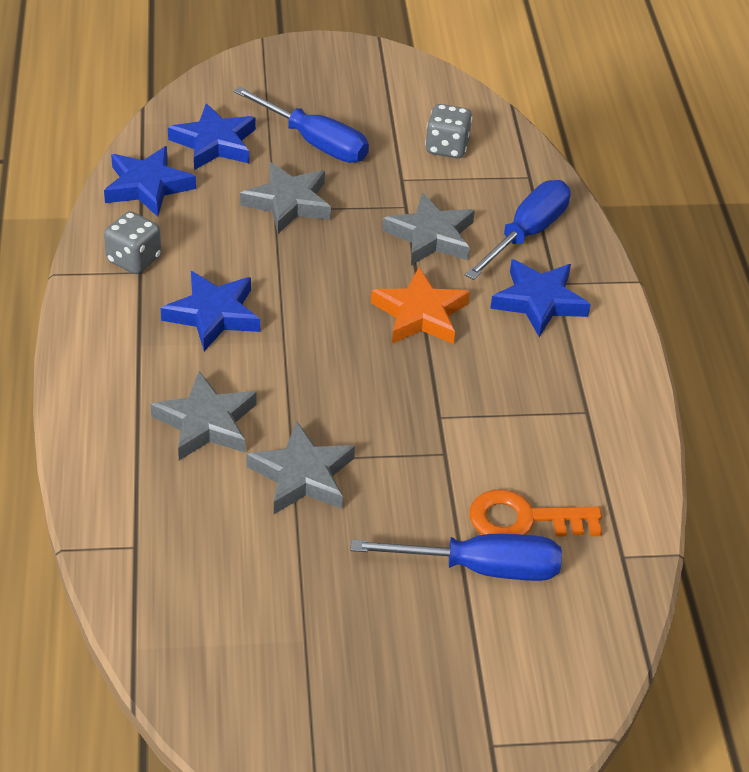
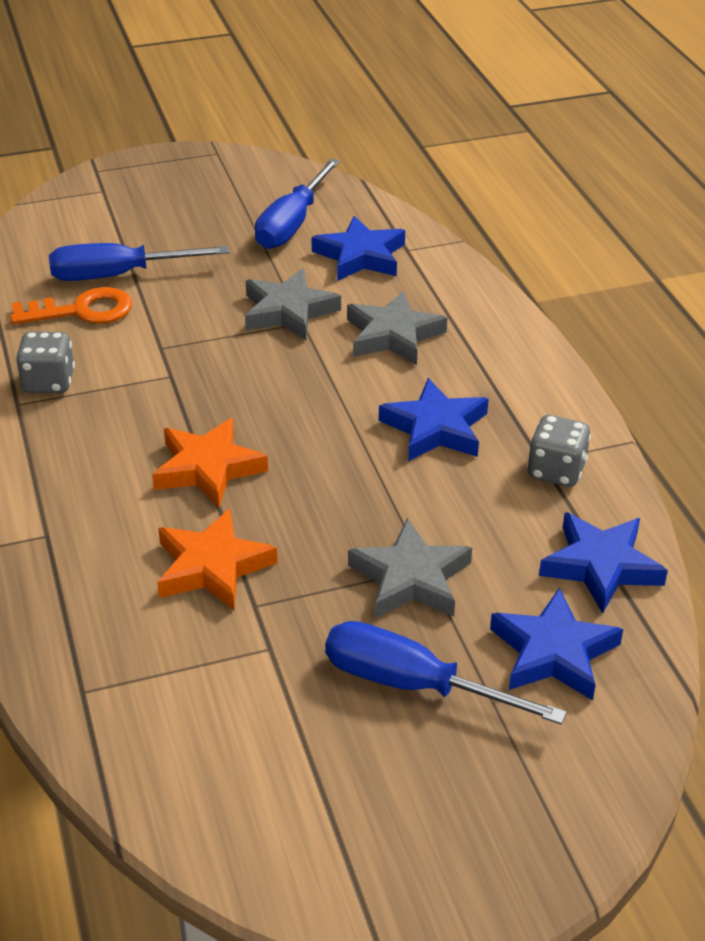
camera: 170 degrees right, 5 degrees down
grey star [382,193,475,265] -> orange star [157,508,278,611]
grey dice [425,104,472,158] -> grey dice moved to [16,332,75,393]
blue screwdriver [465,180,571,280] -> blue screwdriver moved to [255,158,340,249]
blue star [490,259,591,337] -> blue star moved to [311,216,405,281]

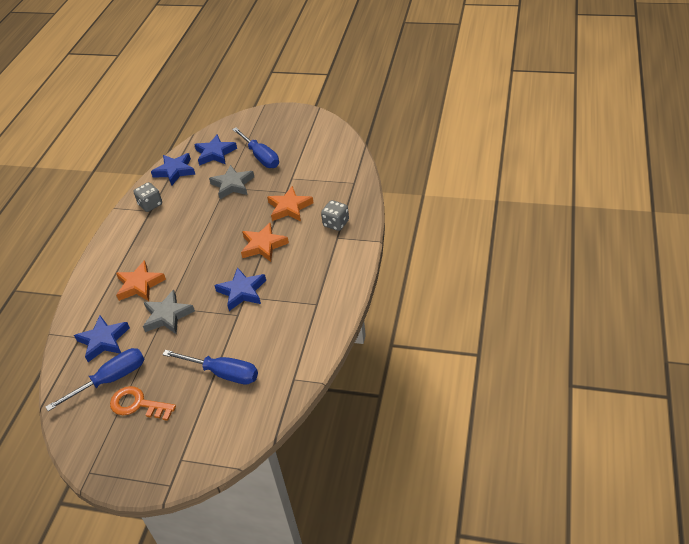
camera: 145 degrees left, 5 degrees up
orange key [10,287,132,324] -> orange key moved to [110,386,176,421]
grey dice [16,332,75,393] -> grey dice moved to [321,200,349,231]
grey star [347,291,447,365] -> orange star [116,260,166,301]
blue star [379,378,489,461] -> blue star moved to [214,267,266,311]

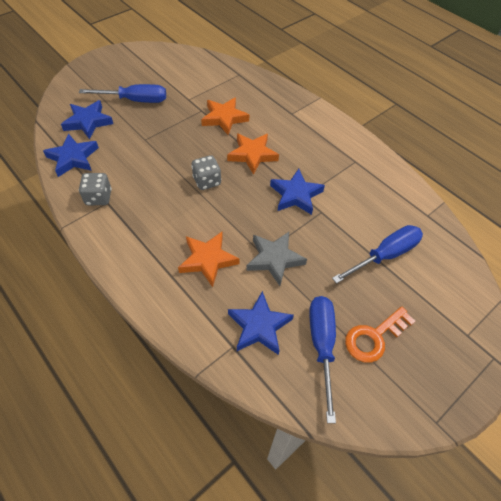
camera: 60 degrees left, 10 degrees up
grey star [209,165,254,199] -> none
grey dice [321,200,349,231] -> grey dice moved to [191,155,221,190]

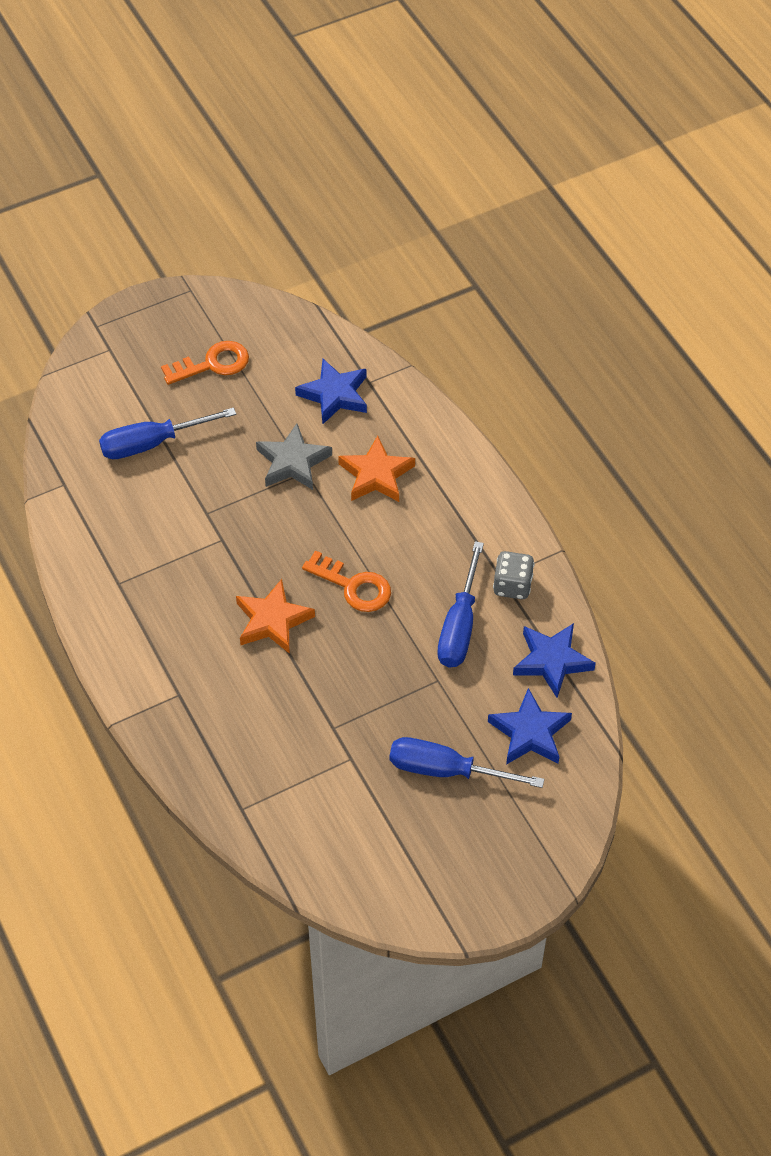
camera: 165 degrees left, 0 degrees up
grey dice [191,155,221,190] -> orange key [302,550,391,612]
orange star [201,97,249,135] -> none
blue star [270,169,325,215] -> none
blue screwdriver [309,296,336,423] -> blue screwdriver moved to [438,541,484,668]

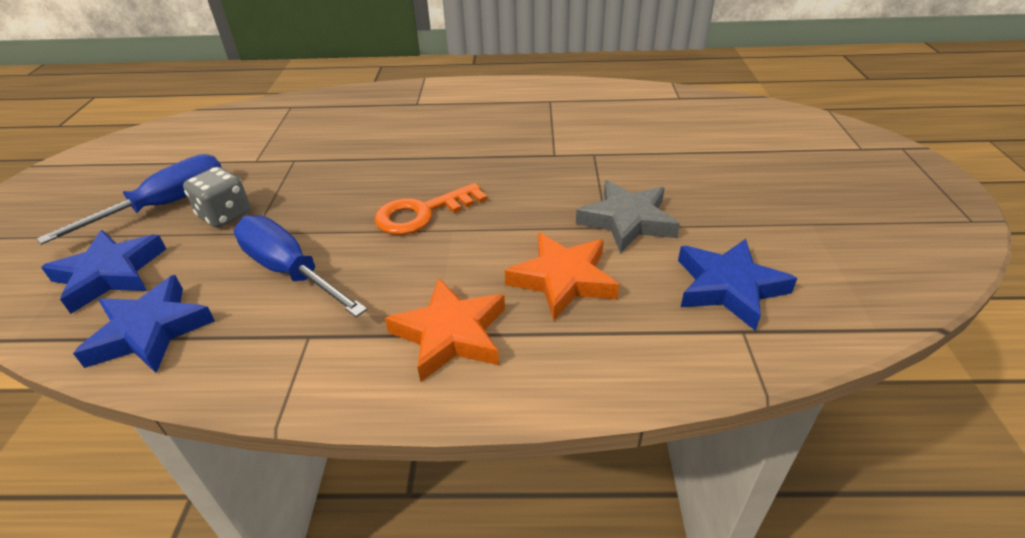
camera: 120 degrees right, 15 degrees down
blue screwdriver [99,408,236,459] -> none
orange key [161,341,249,385] -> none
orange star [236,579,315,654] -> orange star moved to [385,278,505,382]
grey dice [493,551,534,599] -> grey dice moved to [183,167,251,228]

